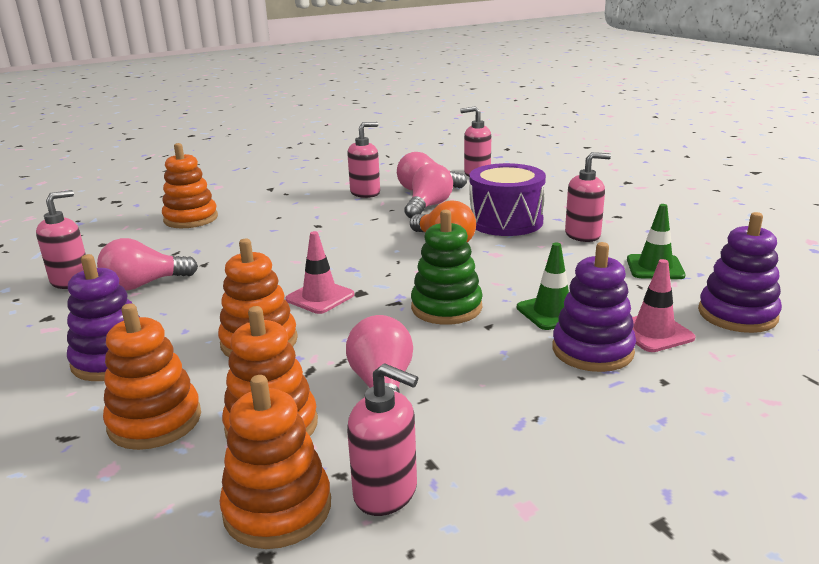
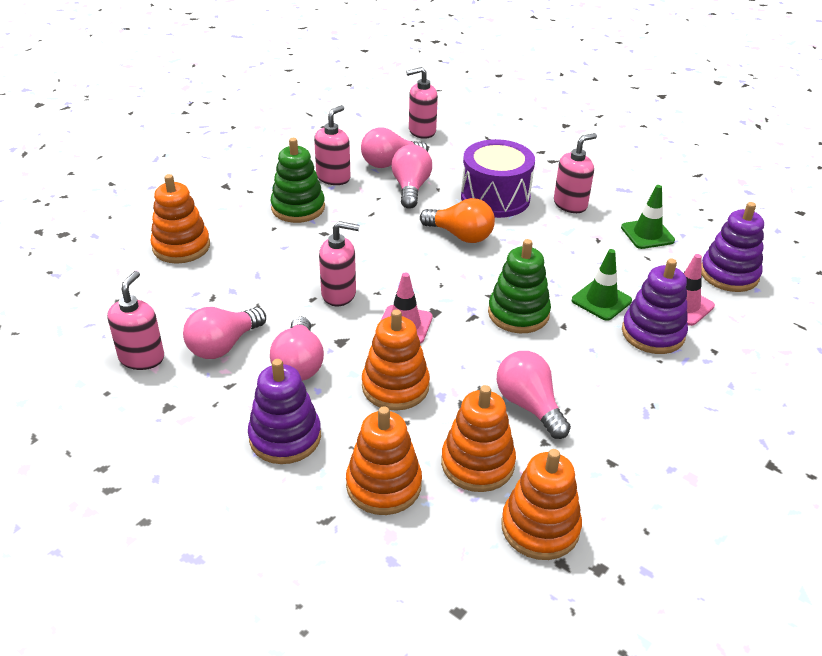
camera: 25 degrees left, 15 degrees up
pink soap dispenser [347,363,418,516] -> pink soap dispenser moved to [319,221,359,306]
none -> green stacking toy [270,138,325,223]
none -> pink light bulb [270,317,324,381]

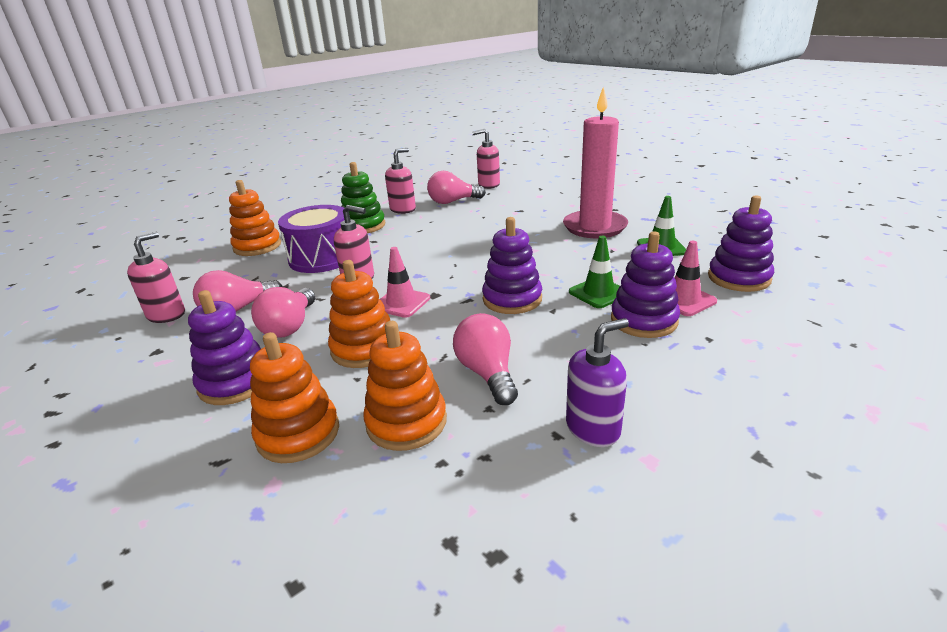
camera: 15 degrees right, 10 degrees down
pink light bulb [391,144,432,209] -> none
orange light bulb [420,198,495,243] -> none
purple drum [461,139,535,218] -> purple drum moved to [278,205,344,273]
green stacking toy [488,239,551,333] -> purple stacking toy [482,217,542,314]
orange stacking toy [501,449,582,560] -> none
pink soap dispenser [554,133,597,213] -> pink candle [563,87,628,238]
none -> purple soap dispenser [566,318,629,447]

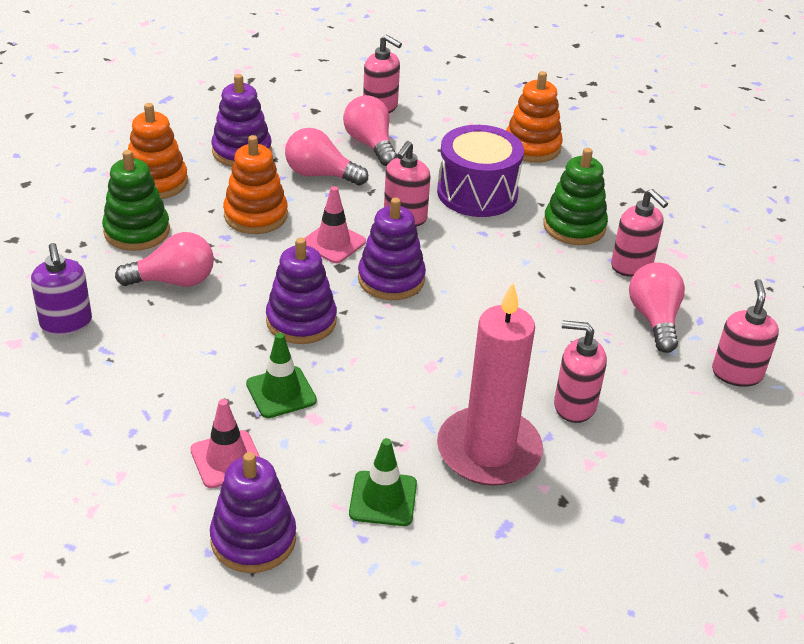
camera: 95 degrees right, 10 degrees up
orange stacking toy [363,321,447,451] -> green stacking toy [102,150,170,251]
purple stacking toy [611,232,680,338] -> purple stacking toy moved to [358,198,426,300]
none -> pink soap dispenser [554,320,607,423]

